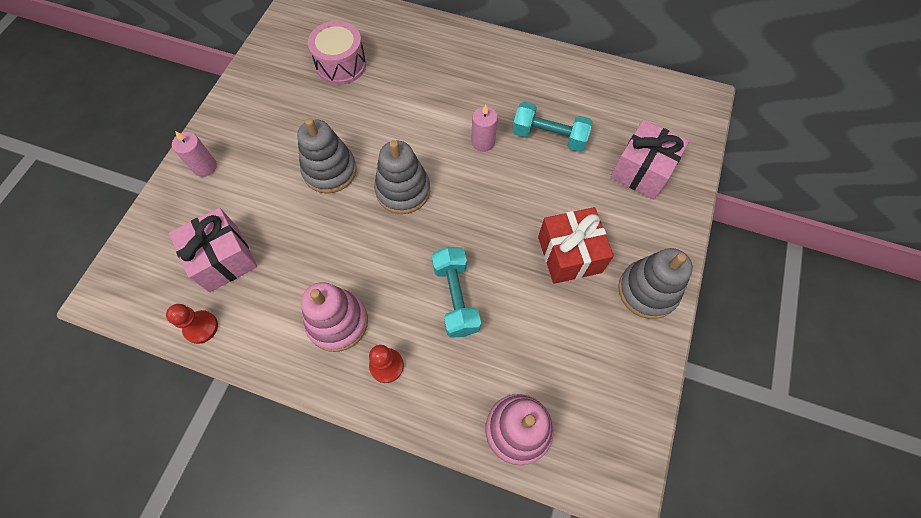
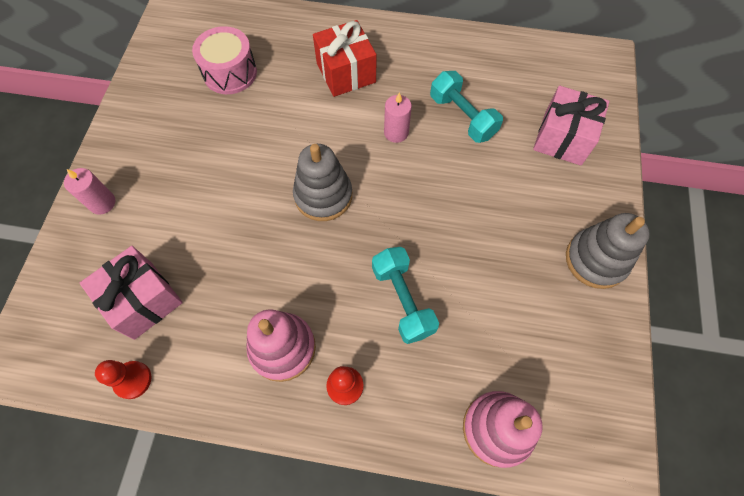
camera: 10 degrees left, 0 degrees up
grey stacking toy [297,118,357,194] -> none
turquoise dumbbell [512,101,593,152] -> turquoise dumbbell turned 45 degrees clockwise [430,71,503,143]
red gift [538,207,614,284] -> red gift moved to [313,20,377,97]

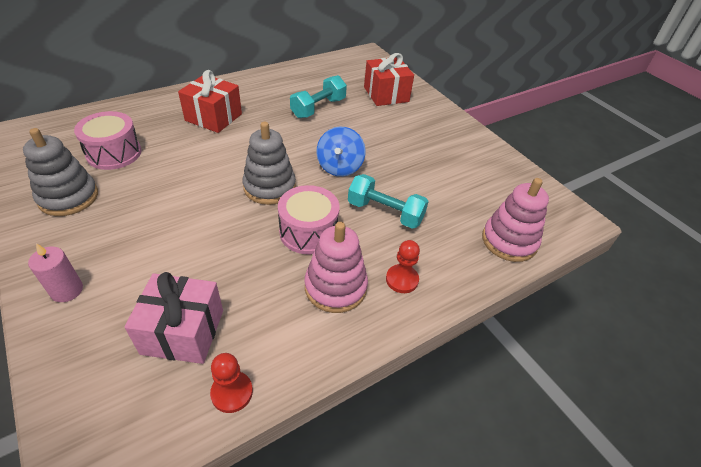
camera: 45 degrees left, 20 degrees down
pink candle [384,92,412,143] -> none
turquoise dumbbell [430,71,503,143] -> turquoise dumbbell turned 60 degrees counterclockwise [290,75,347,118]
pink gift [533,86,609,166] -> red gift [364,53,414,106]
grey stacking toy [566,213,650,289] -> grey stacking toy moved to [23,128,98,216]
none -> pink drum [278,185,340,254]
none -> blue spinning top [316,127,366,177]

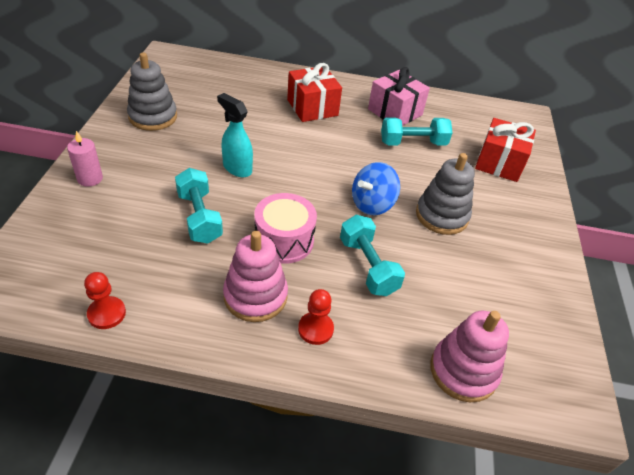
camera: 40 degrees right, 0 degrees up
pink drum [74,111,141,170] -> none
pink gift [124,272,223,364] -> pink gift moved to [368,67,430,126]
grey stacking toy [242,122,296,205] -> grey stacking toy moved to [416,153,475,235]
none -> turquoise dumbbell [175,168,223,244]
none -> turquoise spray bottle [217,93,253,177]

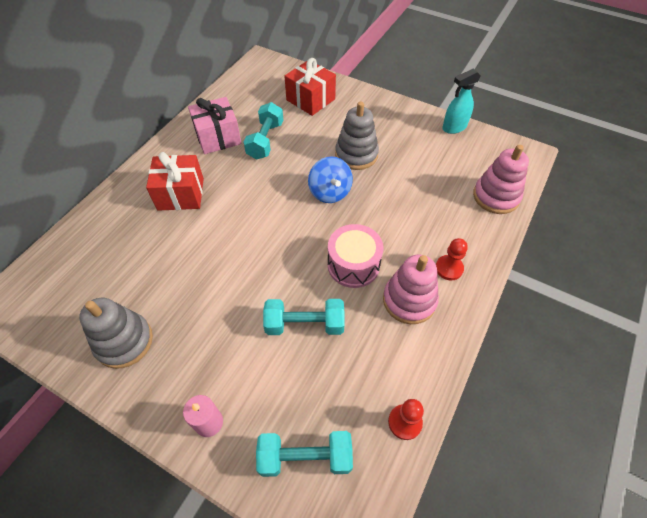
camera: 65 degrees left, 10 degrees up
turquoise spray bottle [217,93,253,177] -> turquoise spray bottle moved to [442,69,481,134]
turquoise dumbbell [340,215,405,296] -> turquoise dumbbell moved to [256,431,353,477]

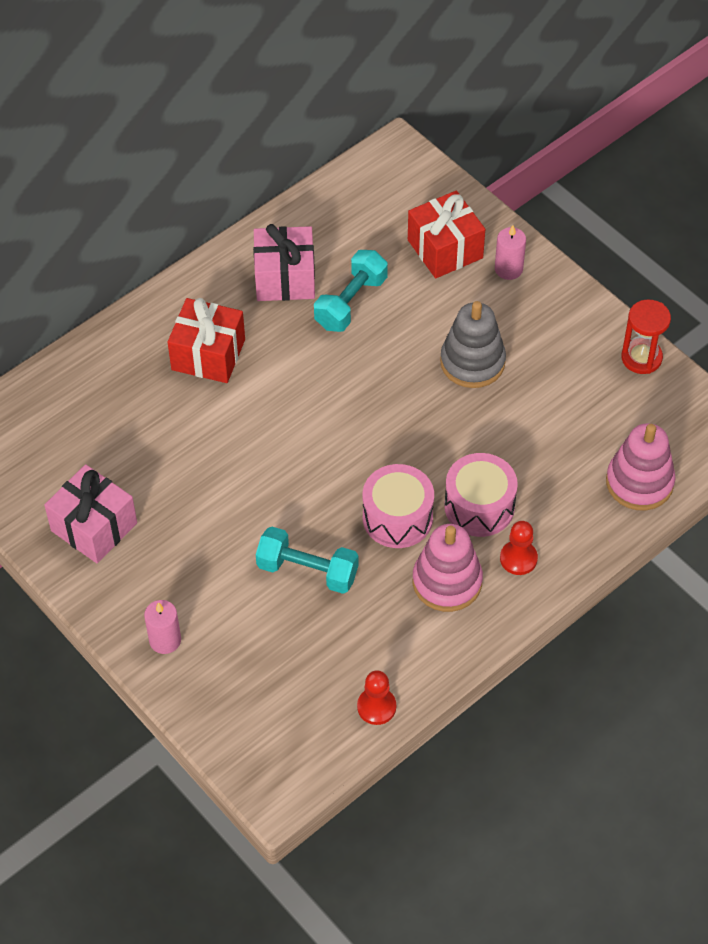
camera: 20 degrees right, 0 degrees up
grey stacking toy [79,298,153,369] -> pink gift [44,464,137,563]
turquoise dumbbell [256,431,353,477] -> none
blue spinning top [308,157,353,203] -> none
turquoise spray bottle [442,69,481,134] -> red hourglass [621,300,671,374]
none -> pink drum [444,453,518,537]
none -> pink candle [495,225,526,280]

